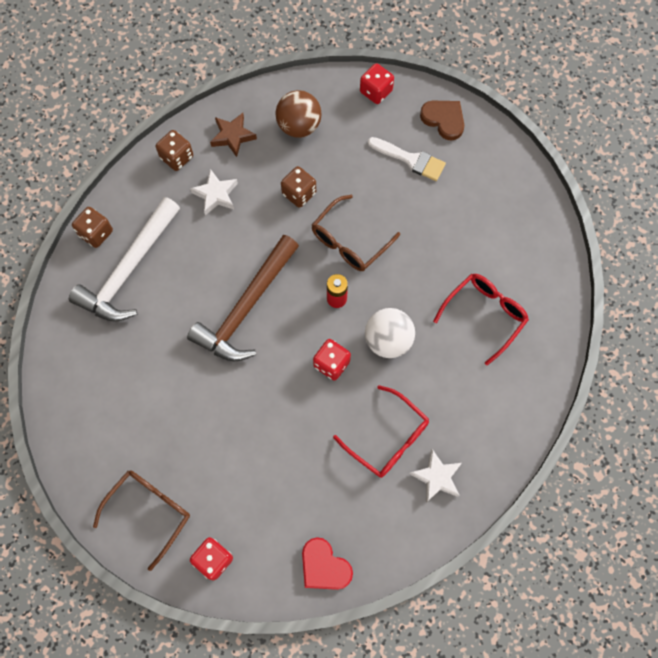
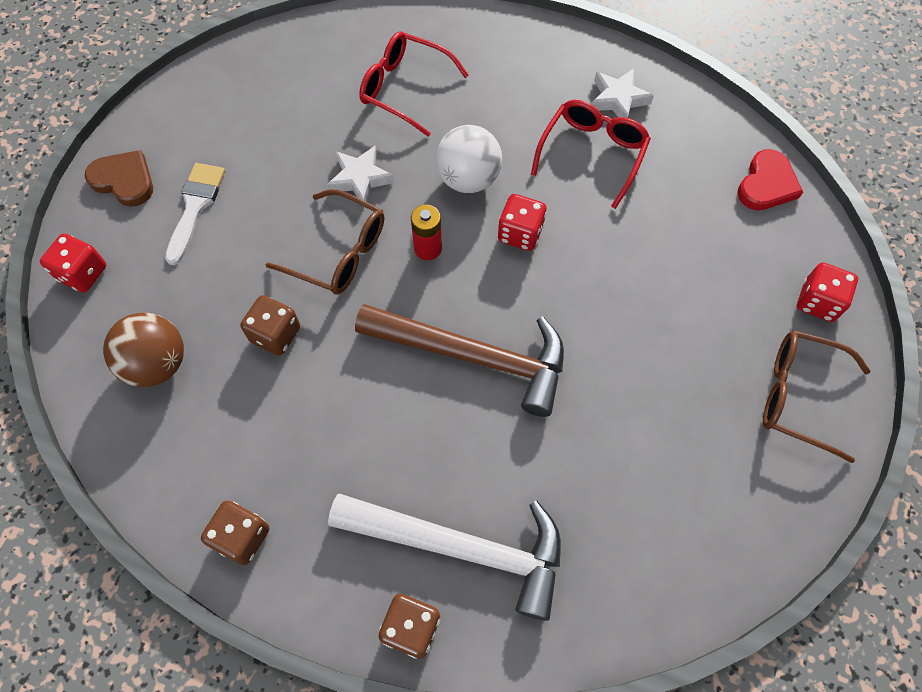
camera: 105 degrees left, 5 degrees down
white star [190,169,238,216] -> white star moved to [327,145,394,202]
brown star [210,113,257,157] -> none
brown heart [420,101,464,140] -> brown heart turned 90 degrees clockwise [84,150,153,207]

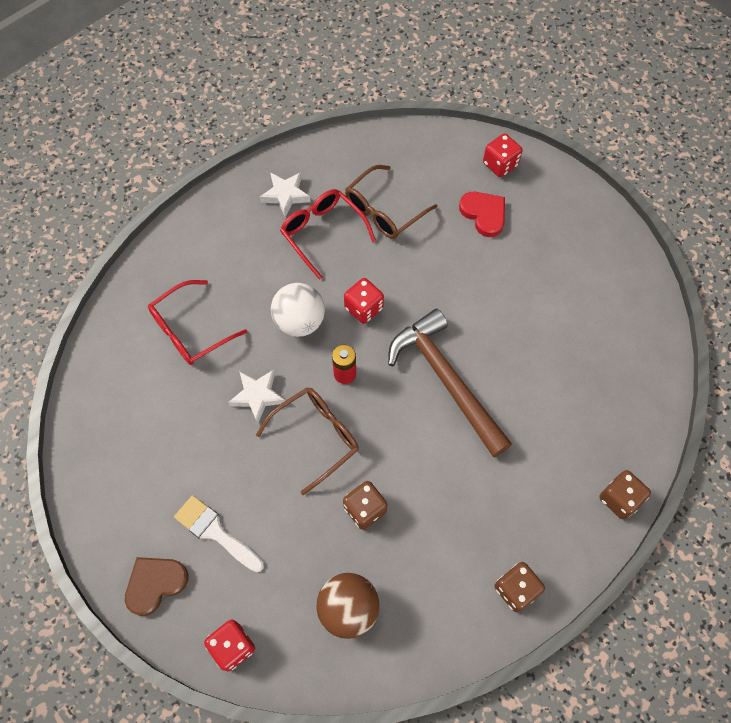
camera: 65 degrees left, 0 degrees up
white hammer [328,494,561,621] -> none
brown hammer [355,304,564,417] -> brown hammer turned 75 degrees counterclockwise [388,309,512,457]
red heart [737,149,803,210] -> red heart moved to [459,192,505,237]
brown glasses [763,330,870,463] -> brown glasses moved to [345,165,437,239]

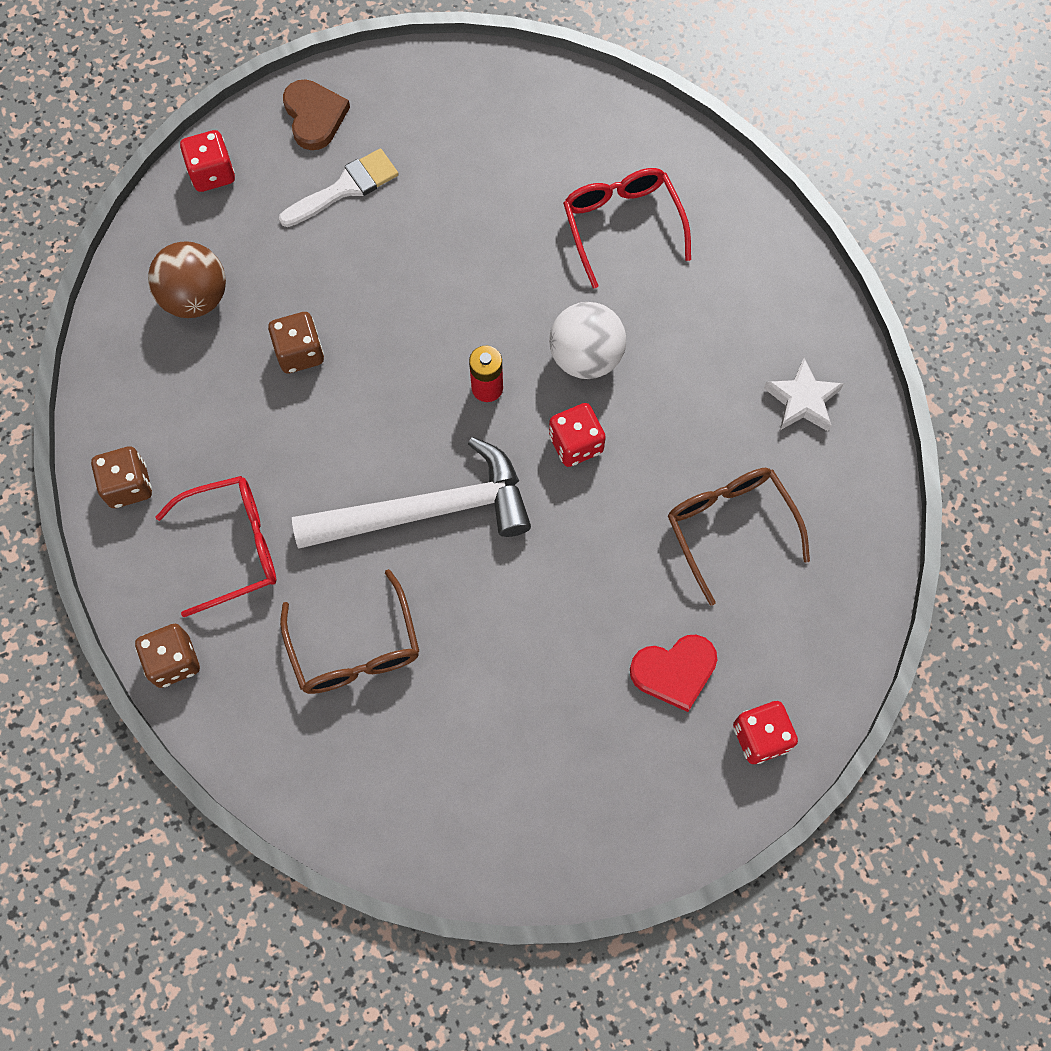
camera: 110 degrees right, 5 degrees up
white star [228,370,285,423] -> none
brown glasses [256,387,359,495] -> brown glasses moved to [280,569,419,694]
red glasses [280,189,376,280] -> red glasses moved to [156,476,276,617]
brown hammer [388,309,512,457] -> white hammer [292,437,531,549]

